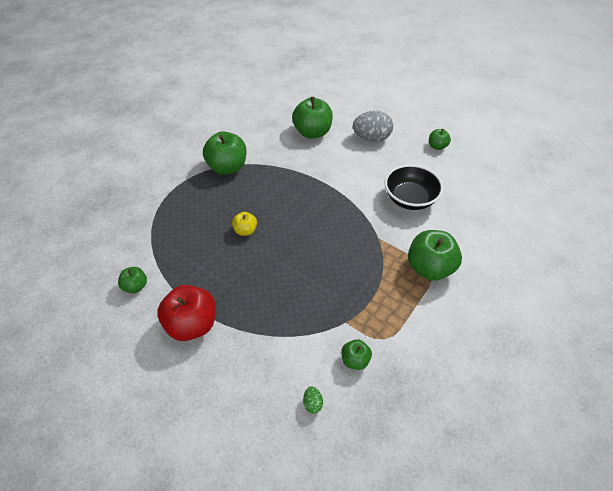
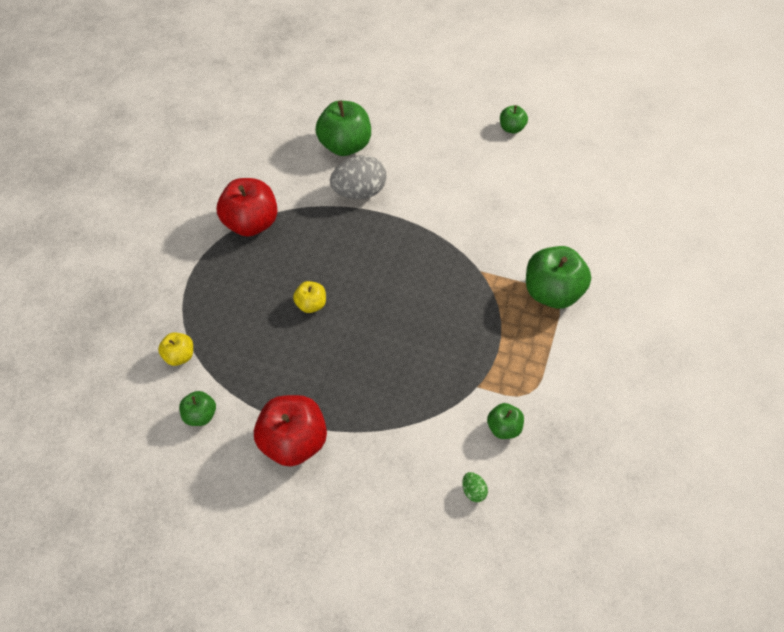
camera: 15 degrees left, 5 degrees up
green apple [203,131,247,175] -> red apple [217,178,277,237]
grey egg [353,111,393,142] -> grey egg moved to [330,155,386,199]
black bowl [384,164,443,210] -> none
none -> yellow apple [158,333,193,366]

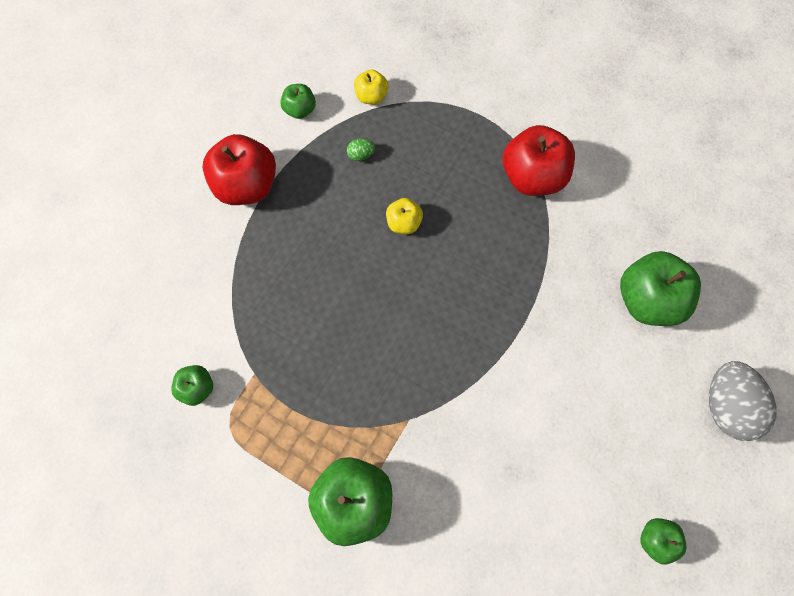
camera: 100 degrees right, 15 degrees up
grey egg [330,155,386,199] -> grey egg moved to [709,361,777,441]
green egg [462,472,488,502] -> green egg moved to [347,138,375,161]

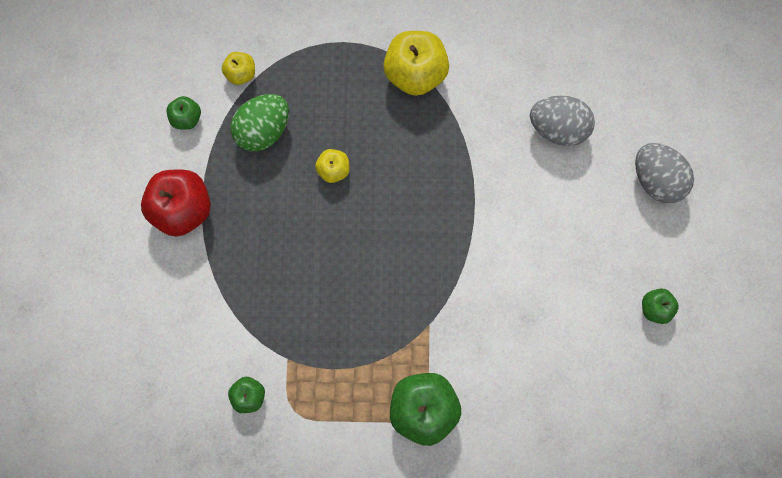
camera: 30 degrees left, 5 degrees up
green egg [347,138,375,161] -> green egg [231,94,289,152], size x2.33
red apple [503,125,575,196] -> yellow apple [383,31,449,96]
green apple [620,251,701,326] -> grey egg [530,96,595,146]

